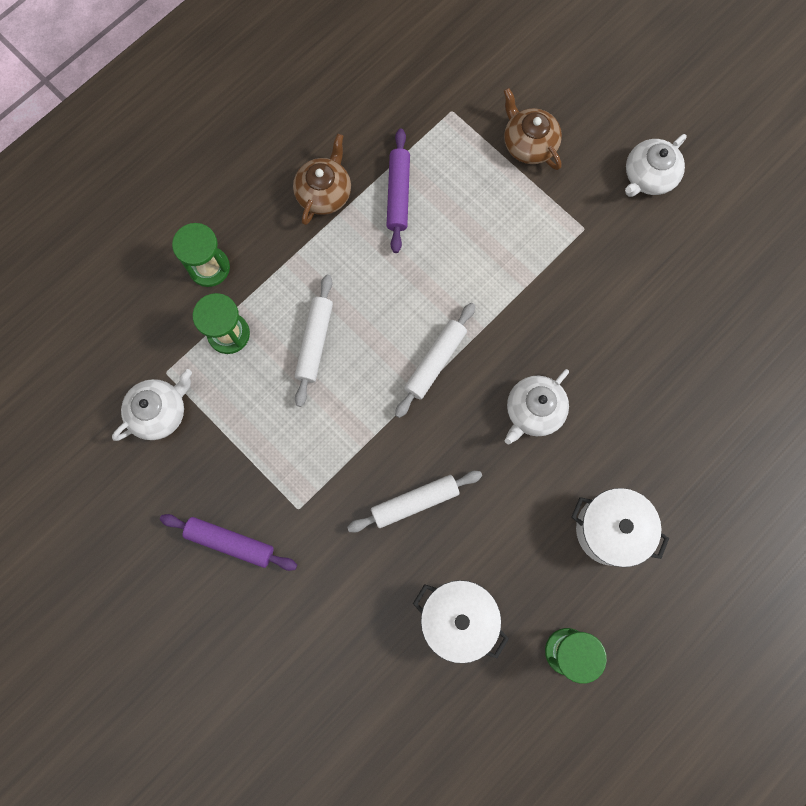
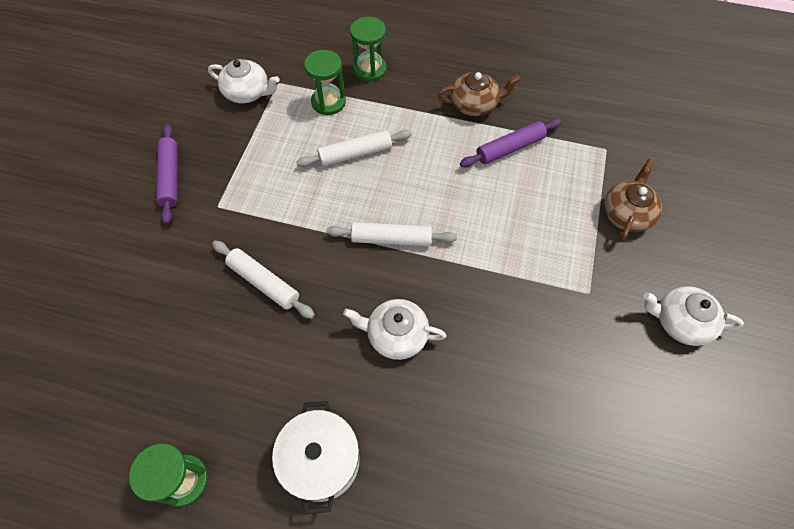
camera: 60 degrees right, 15 degrees down
white pot [413,580,509,663] -> none

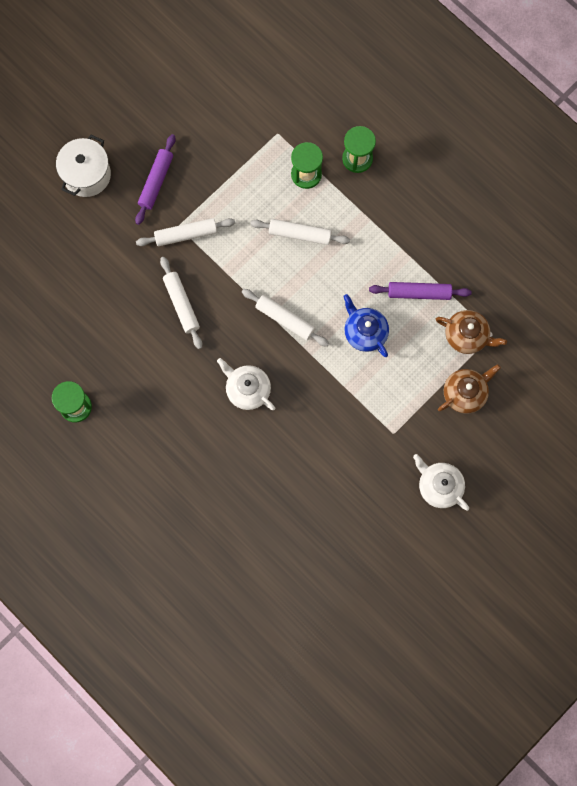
camera: 30 degrees right, 15 degrees up
white teapot [208,59,279,103] -> none
white pot [272,401,360,514] -> white pot moved to [56,135,111,197]
brown teapot [437,71,521,116] -> brown teapot moved to [436,310,507,354]
none -> white rolling pin [136,218,235,246]
none -> blue teapot [343,294,389,357]

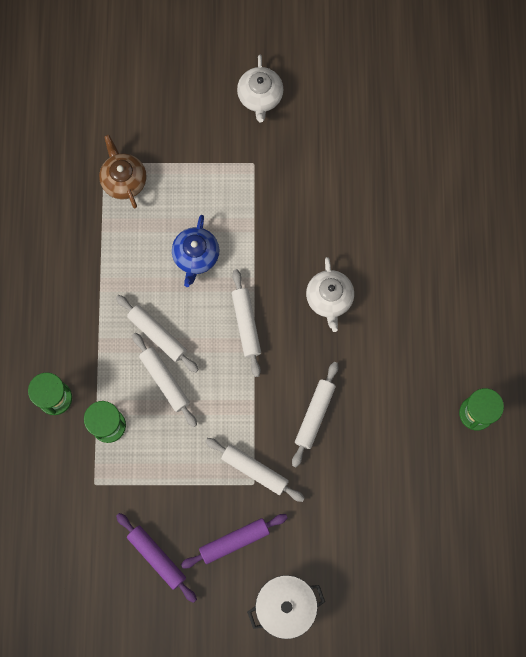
camera: 135 degrees left, 0 degrees up
purple rolling pin [369,282,472,300] -> purple rolling pin moved to [116,513,197,603]
brown teapot [438,364,501,414] -> none
none -> white rolling pin [116,295,199,372]

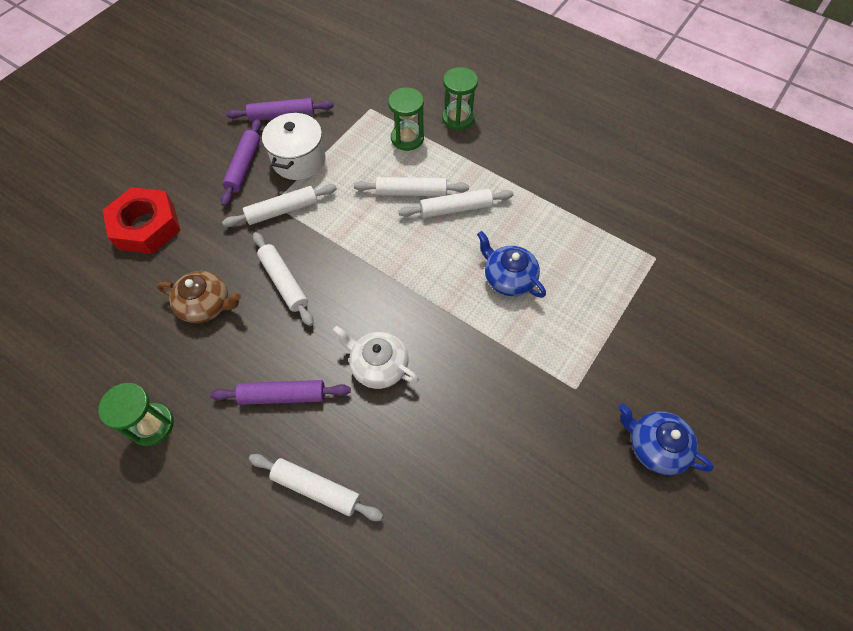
camera: 125 degrees right, 15 degrees down
brown teapot [99,135,146,208] -> brown teapot moved to [157,271,241,323]
white rolling pin [232,269,261,377] -> white rolling pin moved to [249,454,384,521]
white teapot [237,55,284,123] -> blue teapot [618,404,714,475]
white pot [247,575,325,639] -> white pot moved to [262,112,325,180]
none -> red nut [103,187,181,254]
none -> purple rolling pin [210,380,351,405]

